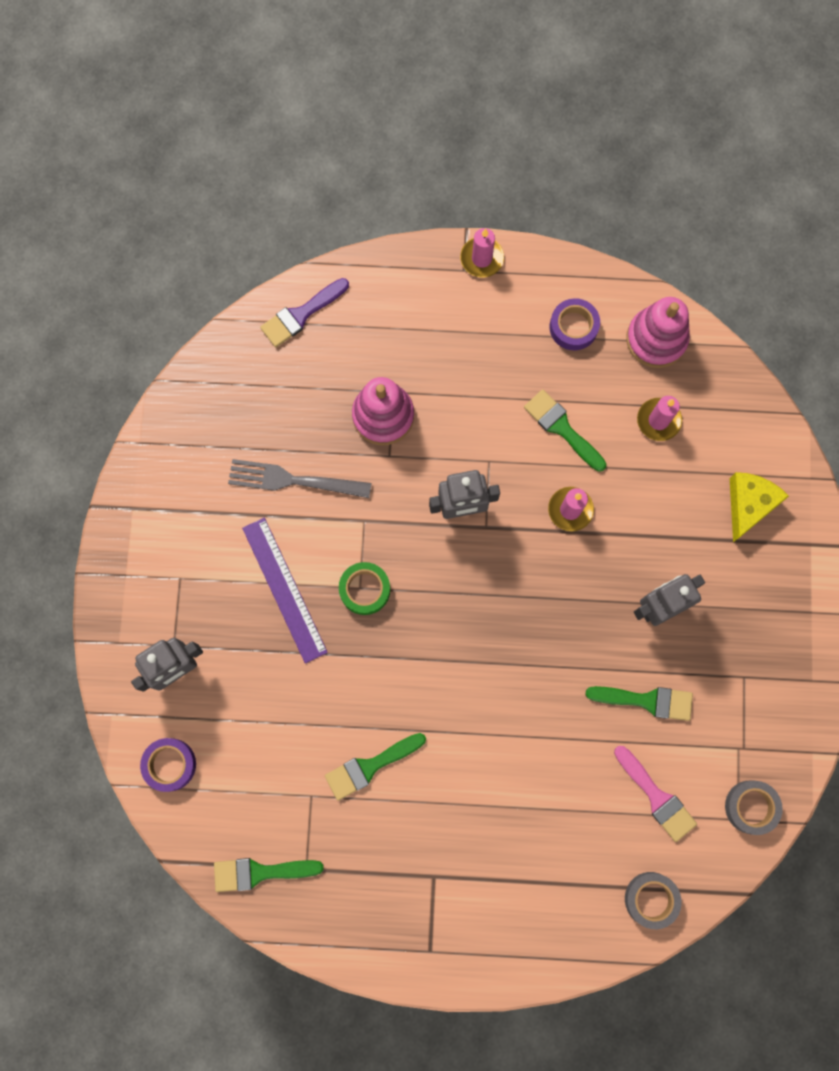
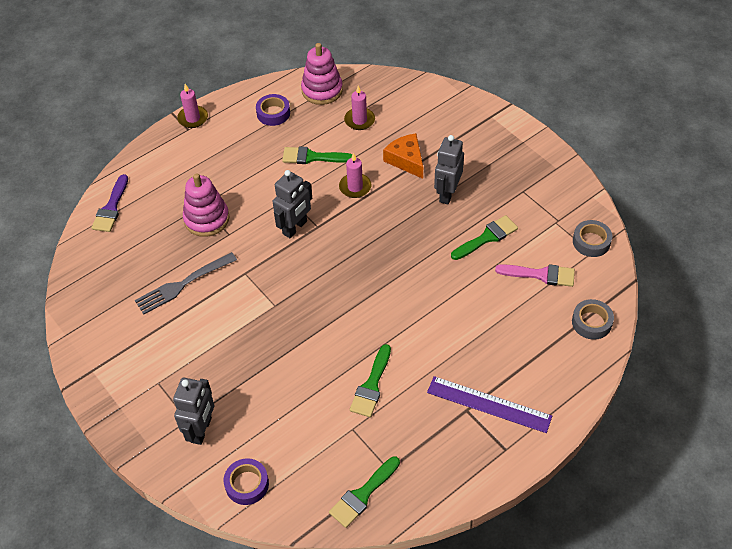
camera: 40 degrees left, 25 degrees down
purple ruler [242,518,328,664] -> purple ruler moved to [427,376,552,433]
green tape [339,562,390,615] -> none
yellow cheese [730,472,789,542] -> none
none -> orange cheese [383,133,423,179]

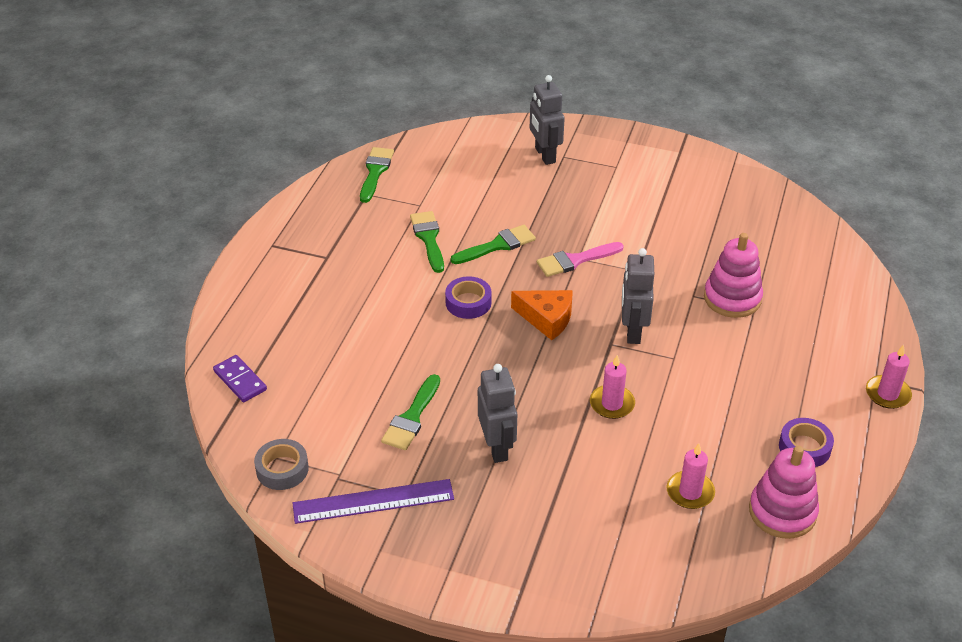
camera: 145 degrees right, 10 degrees down
purple brush [91,174,128,232] -> none
grey fork [135,252,237,314] -> none
purple tape [224,458,269,505] -> purple tape moved to [445,276,492,319]
green brush [282,146,353,164] -> green brush moved to [451,225,536,264]
orange cheese [383,133,423,179] -> orange cheese moved to [511,290,573,340]
purple ruler [427,376,552,433] -> purple ruler moved to [293,479,454,524]
pink brush [495,264,575,287] -> pink brush moved to [537,242,624,277]
grey tape [572,299,614,340] -> purple domino [213,355,267,402]

